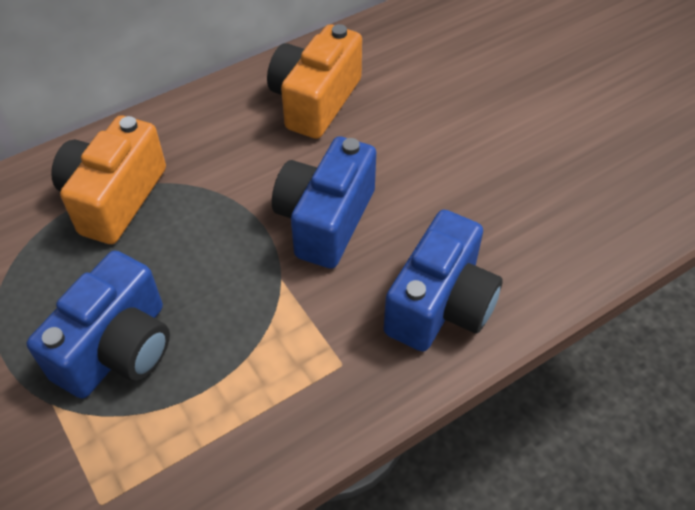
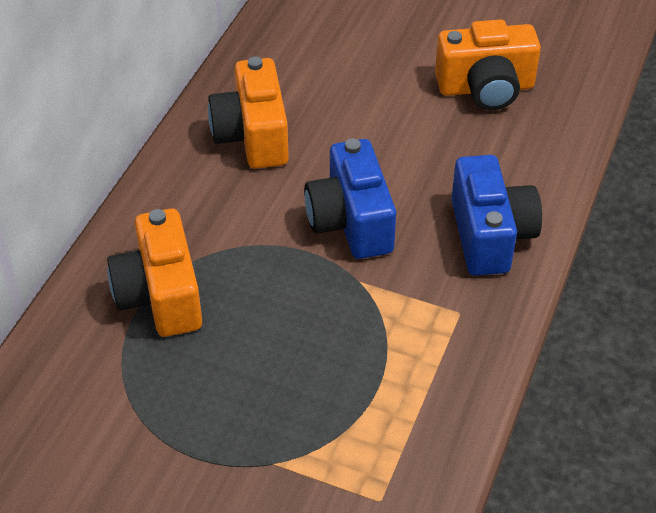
camera: 35 degrees left, 5 degrees down
blue camera [27,250,170,399] -> none
none -> orange camera [435,20,541,110]

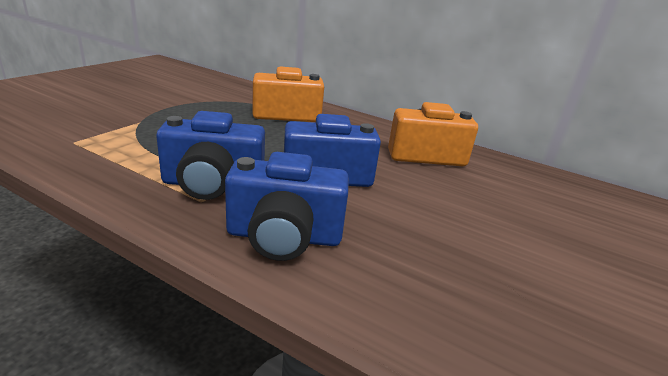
camera: 95 degrees right, 20 degrees down
orange camera [435,20,541,110] -> none
none -> blue camera [156,111,265,200]

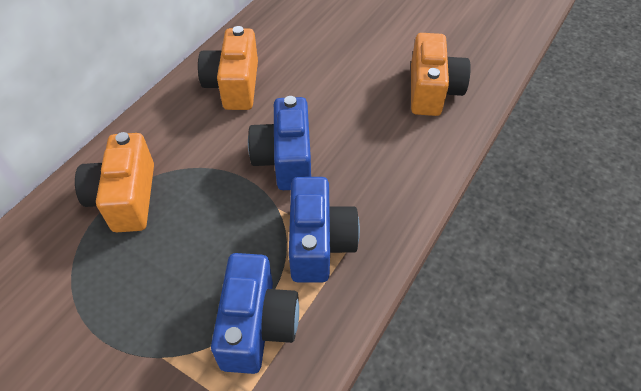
camera: 85 degrees left, 25 degrees up
blue camera [225,152,349,261] -> blue camera moved to [211,253,299,374]
none -> orange camera [411,33,471,116]

